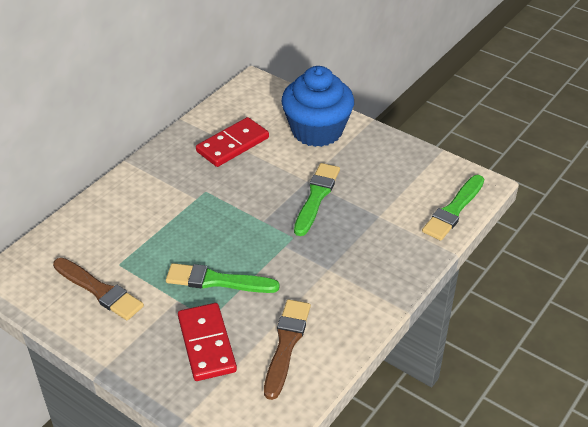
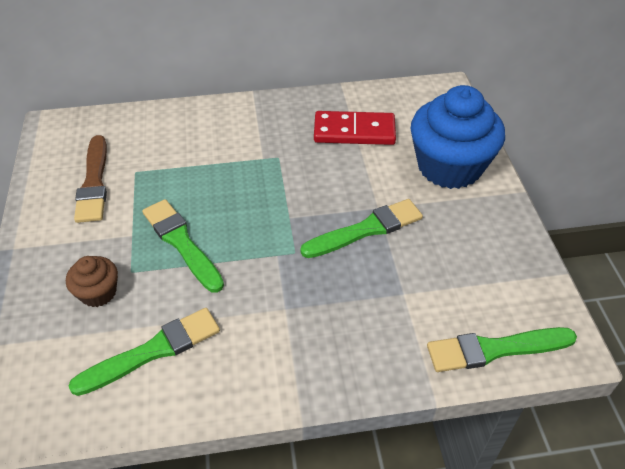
camera: 45 degrees right, 5 degrees up
red domino [178,303,237,381] -> brown cupcake [66,256,118,307]
brown brush [264,299,311,400] -> green brush [68,308,220,396]

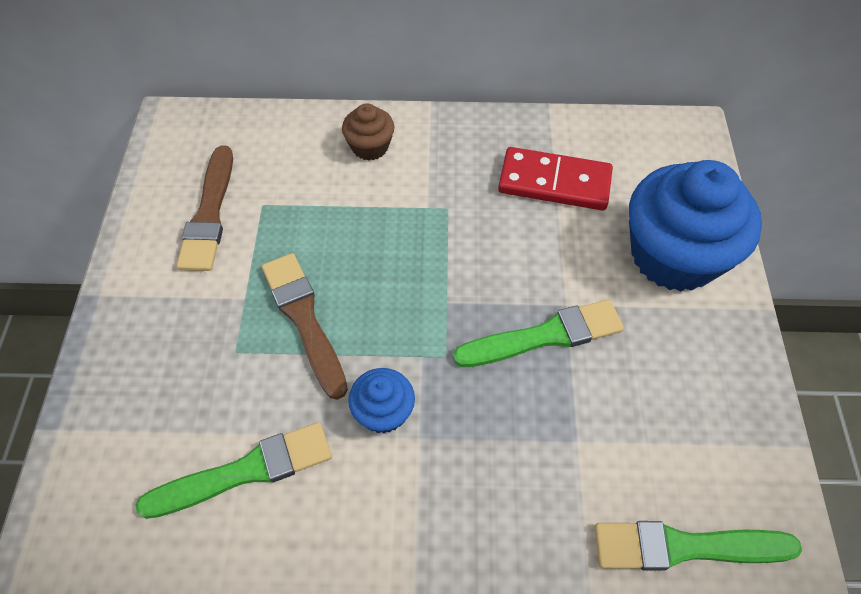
camera: 10 degrees right, 10 degrees up
brown cupcake [66,256,118,307] -> brown cupcake moved to [342,103,394,160]
green brush [142,199,224,293] -> brown brush [262,253,348,400]
none -> blue cupcake [348,368,415,433]

